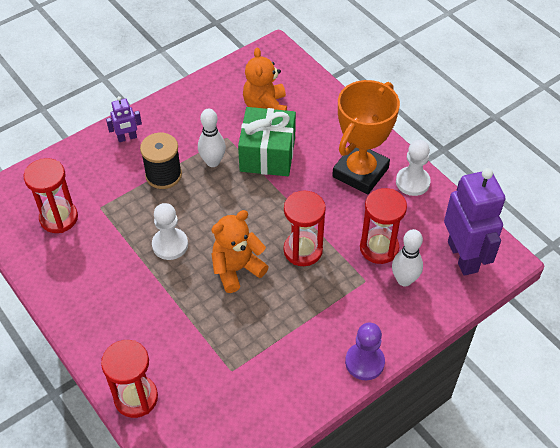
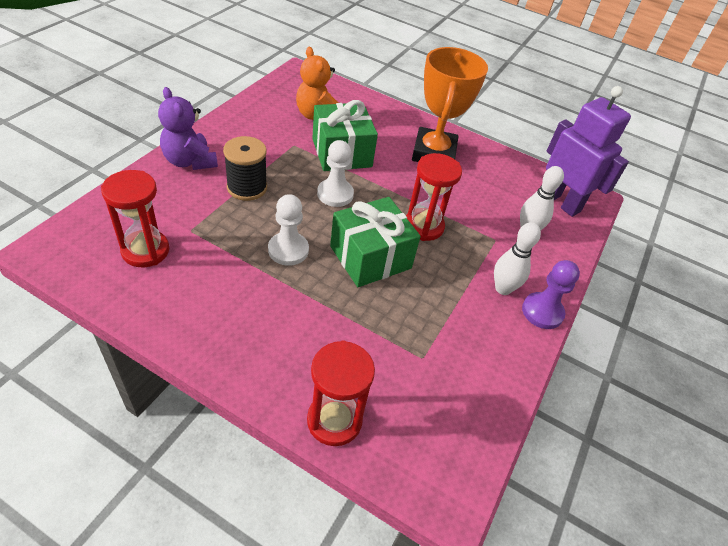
camera: 30 degrees left, 5 degrees down
purple robot [106,96,142,142] -> purple teddy bear [158,87,218,170]
white bowling pin [198,109,226,167] -> white bowling pin moved to [494,222,541,295]
orange teddy bear [211,210,269,293] -> green gift [330,197,421,287]
red hourglass [360,188,407,264] -> none
white pawn [396,140,431,196] -> white pawn moved to [317,140,354,207]

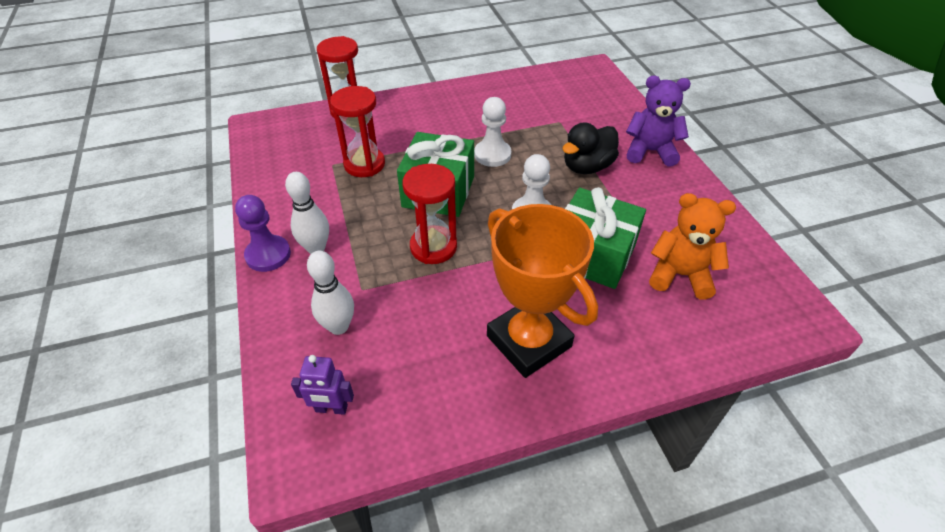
camera: 140 degrees right, 0 degrees up
red hourglass [101,170,169,267] -> red hourglass moved to [330,86,385,177]
black spool [223,136,267,201] -> black duck [562,122,619,174]
purple robot [546,86,631,217] -> purple robot [291,355,354,415], size x0.47

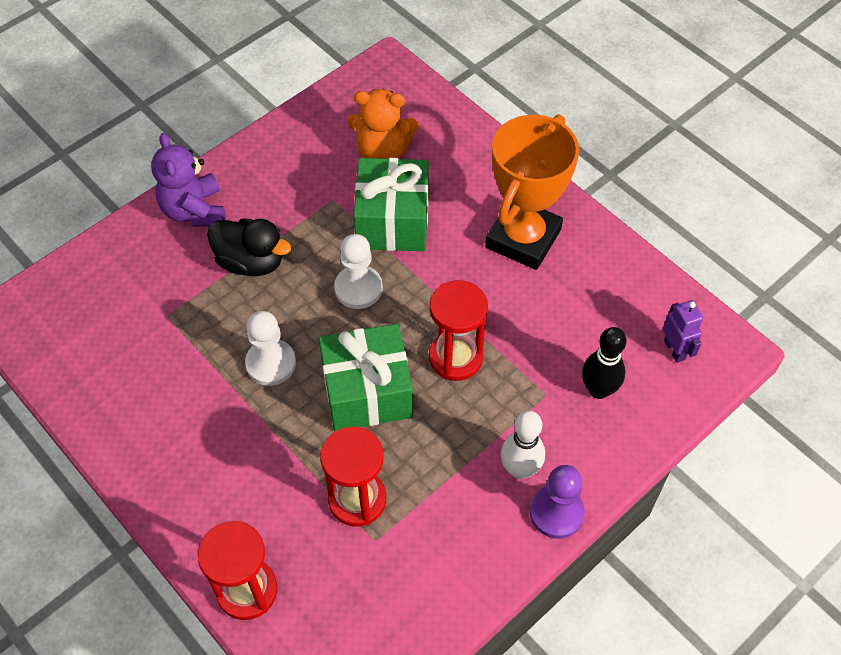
camera: 115 degrees left, 10 degrees up
white bowling pin [307,251,354,335] -> black bowling pin [582,327,626,399]
orange teddy bear [649,193,736,299] -> orange teddy bear turned 75 degrees counterclockwise [348,89,419,159]

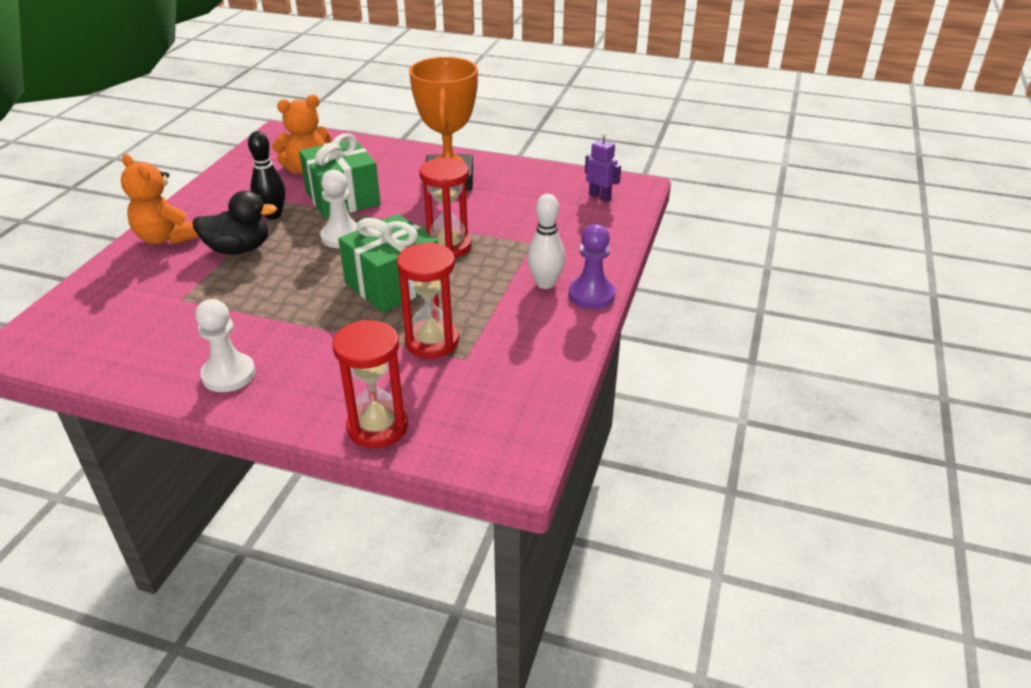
camera: 30 degrees left, 20 degrees down
purple teddy bear [151,133,225,227] -> orange teddy bear [121,154,199,245]
white pawn [245,311,296,386] -> white pawn moved to [195,299,256,392]
black bowling pin [582,327,626,399] -> black bowling pin moved to [248,131,286,219]

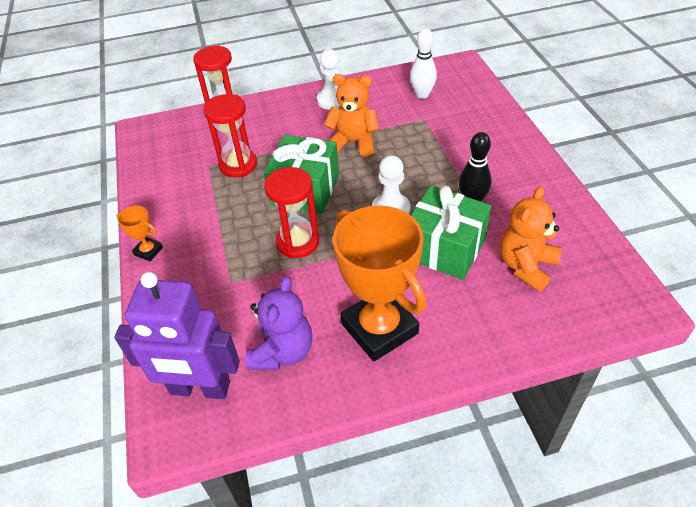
camera: 150 degrees right, 10 degrees up
orange teddy bear [121,154,199,245] -> orange teddy bear moved to [324,74,379,157]
black duck [192,191,277,255] -> none
white bowling pin [527,194,565,289] -> white bowling pin moved to [410,29,437,99]
purple pawn [569,224,615,309] -> orange trophy [116,206,163,261]
purple robot [585,132,621,202] -> purple robot [114,272,240,399], size x2.11
none -> purple teddy bear [246,276,312,370]

